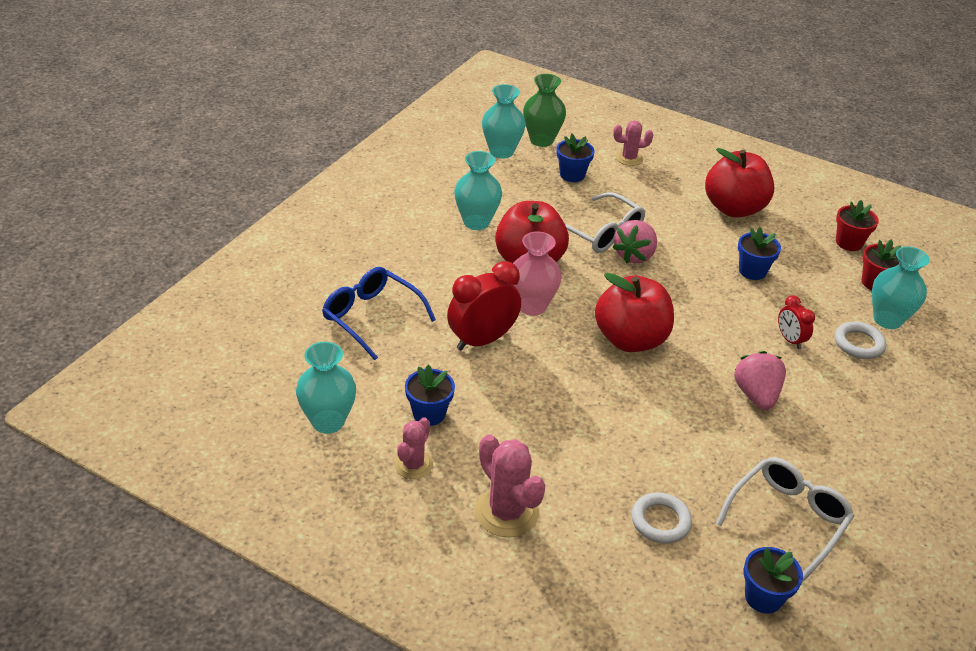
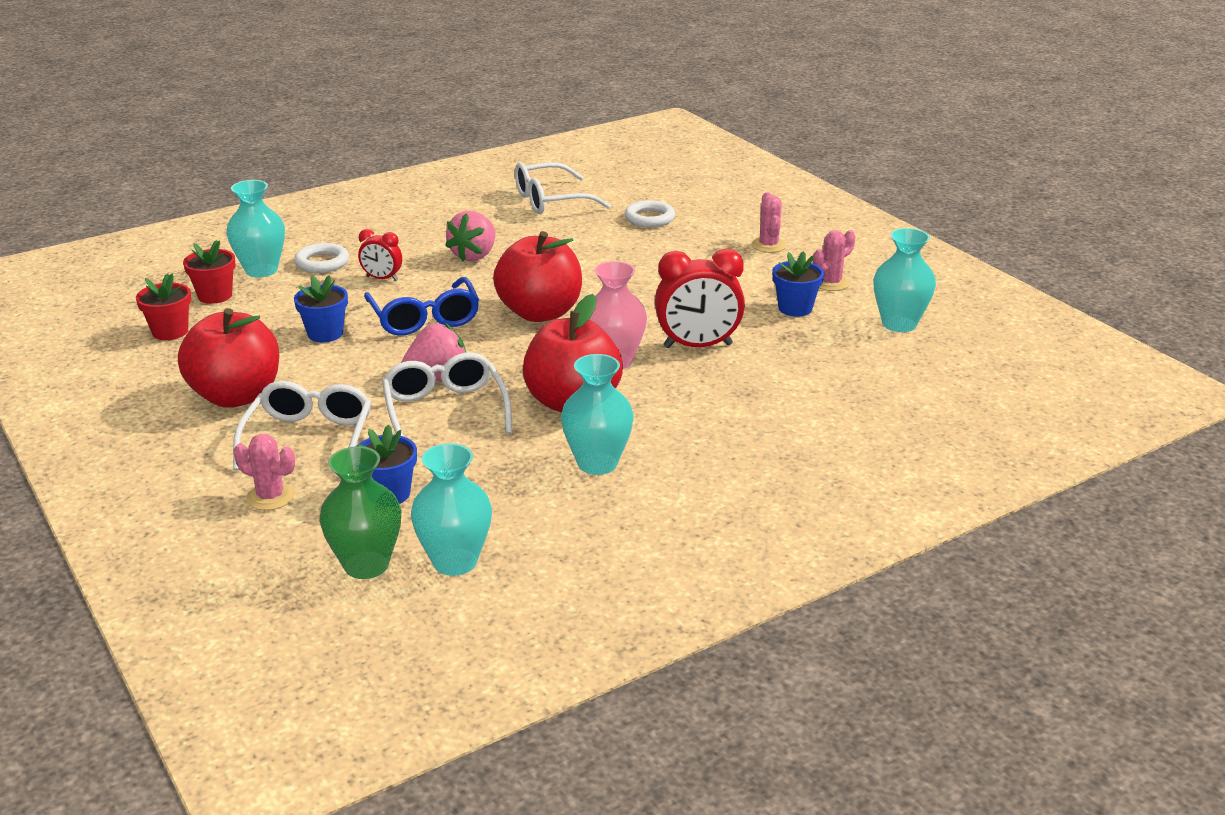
camera: 150 degrees left, 10 degrees down
blue glasses [322,267,436,360] -> blue glasses moved to [364,277,479,336]
pink cactus [475,435,545,537] -> pink cactus [751,192,787,253], size x0.62
blue flower pot [744,547,803,614] -> none
red clock [778,295,815,349] -> red clock turned 105 degrees clockwise [358,229,402,281]
none -> white glasses [233,381,371,470]

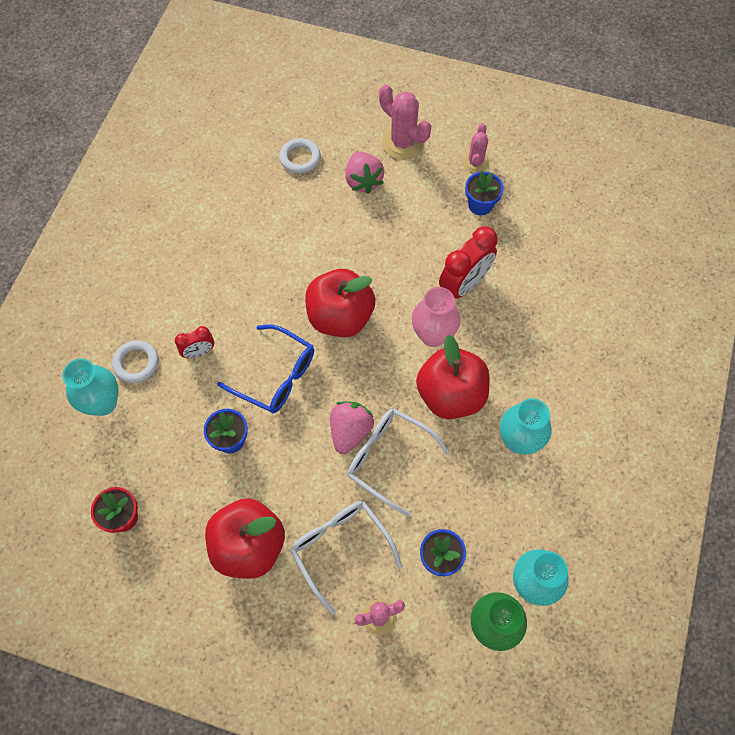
camera: 40 degrees left, 35 degrees up
red flower pot [183,240,235,304] -> none
pink strawberry [445,211,495,261] -> pink strawberry moved to [345,151,384,194]
white glasses [515,162,611,214] -> none
pink cactus [751,192,787,253] -> pink cactus [379,85,431,160], size x1.61
turquoise vase [873,228,936,332] -> none

